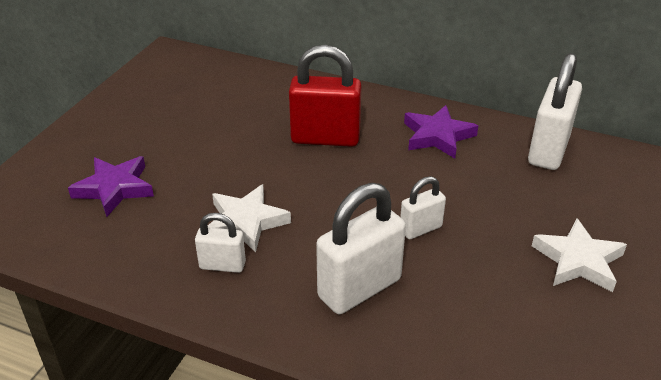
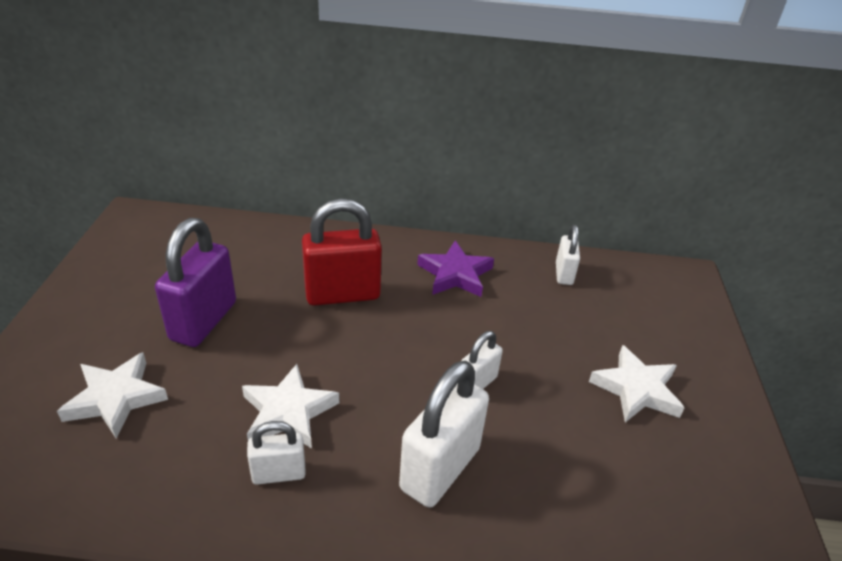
camera: 20 degrees left, 0 degrees up
purple star [68,156,154,217] -> white star [57,352,168,439]
white padlock [528,53,582,170] -> white padlock [556,225,580,285], size x0.54
none -> purple padlock [155,218,236,347]

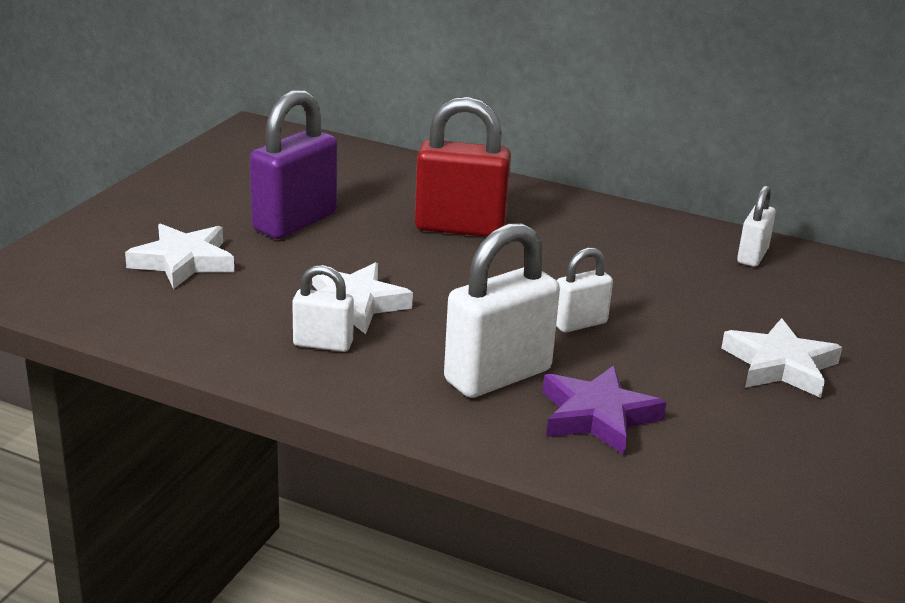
camera: 20 degrees right, 10 degrees down
purple star [417,240,494,297] -> purple star moved to [543,365,667,455]

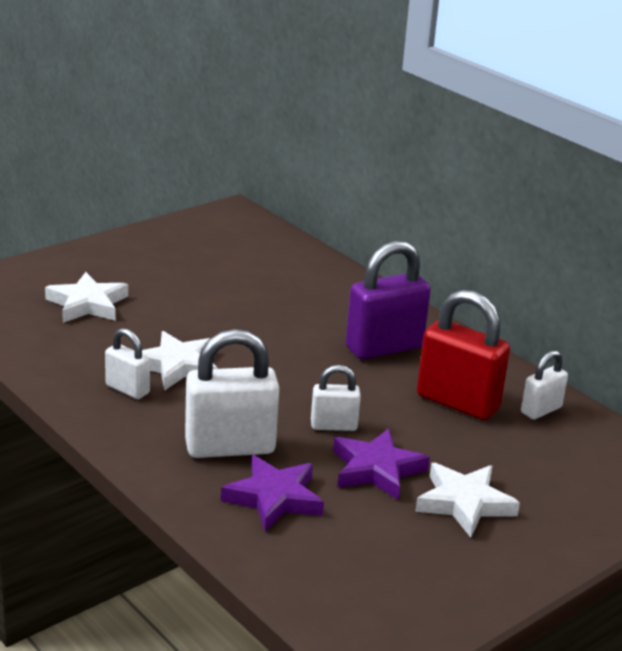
camera: 25 degrees right, 0 degrees up
purple padlock [250,90,337,239] -> purple padlock moved to [346,241,431,360]
red padlock [415,97,511,237] -> red padlock moved to [417,290,510,420]
none -> purple star [333,428,430,500]

